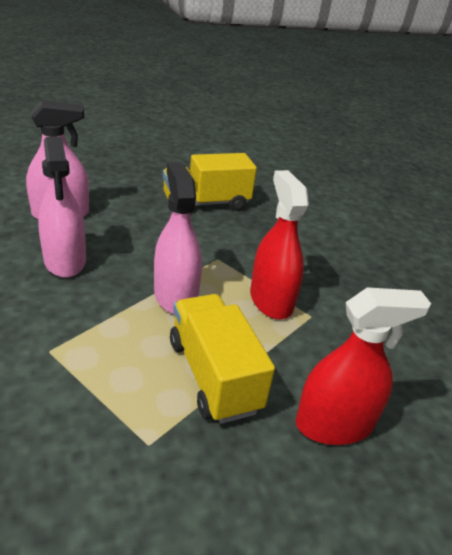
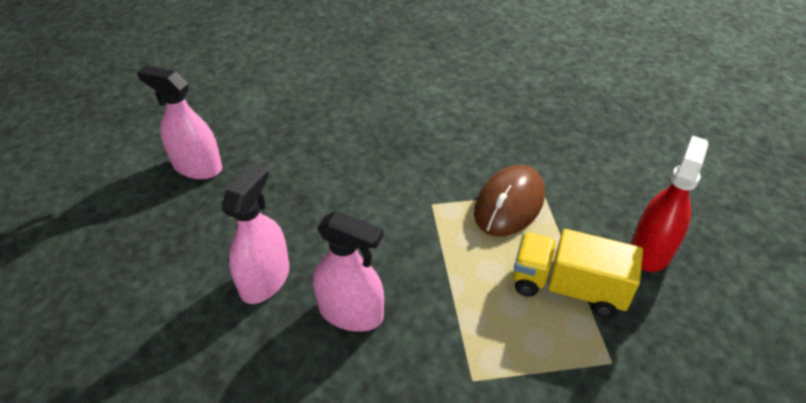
camera: 45 degrees left, 10 degrees up
pink spray bottle [154,162,202,315] -> pink spray bottle moved to [137,65,222,179]
yellow truck [163,153,257,211] -> none
red spray bottle [250,170,309,319] -> brown mouse [474,165,545,236]

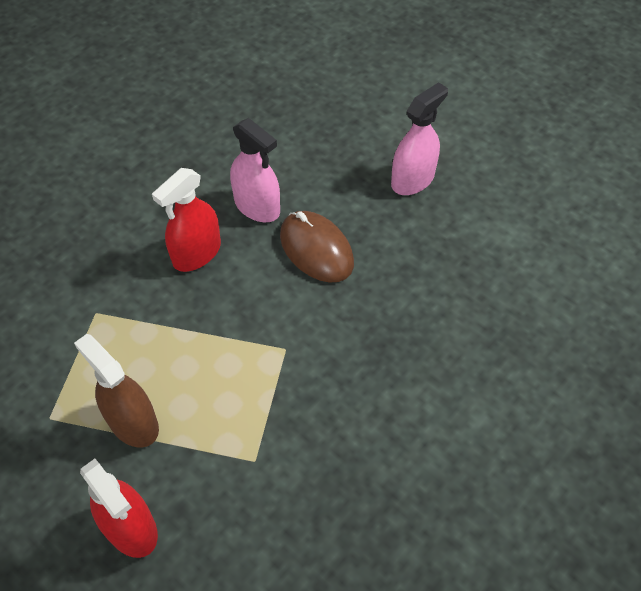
camera: 110 degrees right, 10 degrees up
pink spray bottle [313,211,384,332] -> red spray bottle [152,168,221,272]
brown mouse [474,165,545,236] -> brown mouse moved to [280,211,354,283]
yellow truck [513,229,643,318] -> brown spray bottle [74,334,159,447]

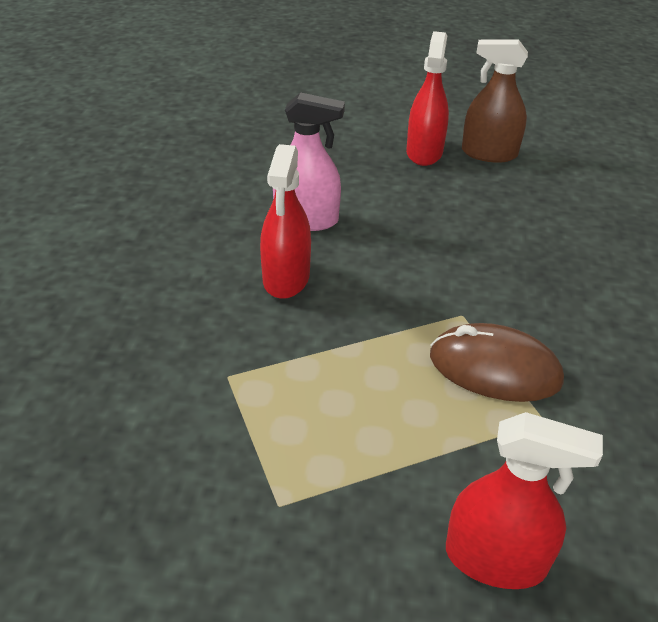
camera: 35 degrees left, 15 degrees down
brown spray bottle [74,334,159,447] -> brown spray bottle moved to [462,39,528,163]
brown mouse [280,211,354,283] -> brown mouse moved to [430,323,564,402]
pink spray bottle [391,82,448,195] -> red spray bottle [406,31,449,166]

